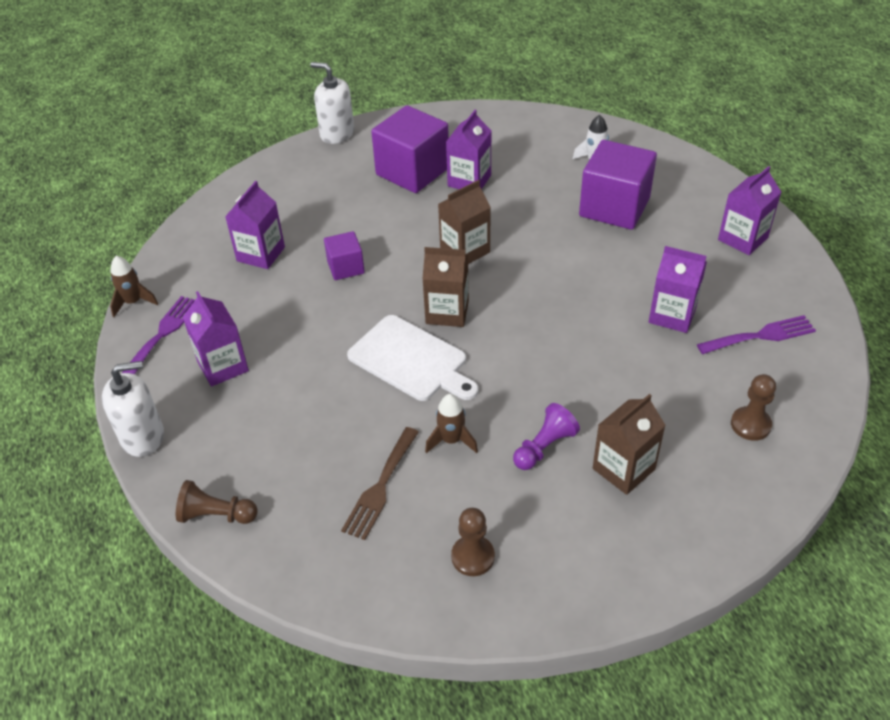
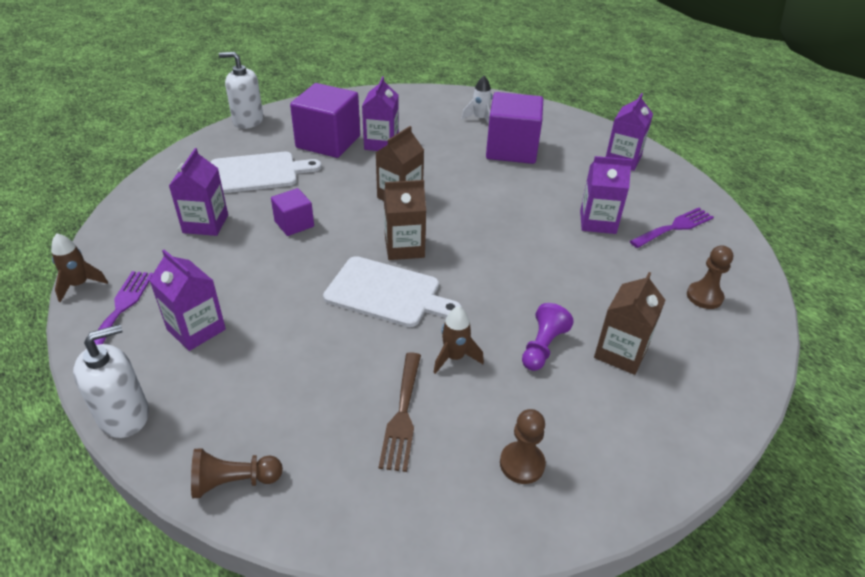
camera: 20 degrees left, 5 degrees down
none -> white cutting board [210,152,322,193]

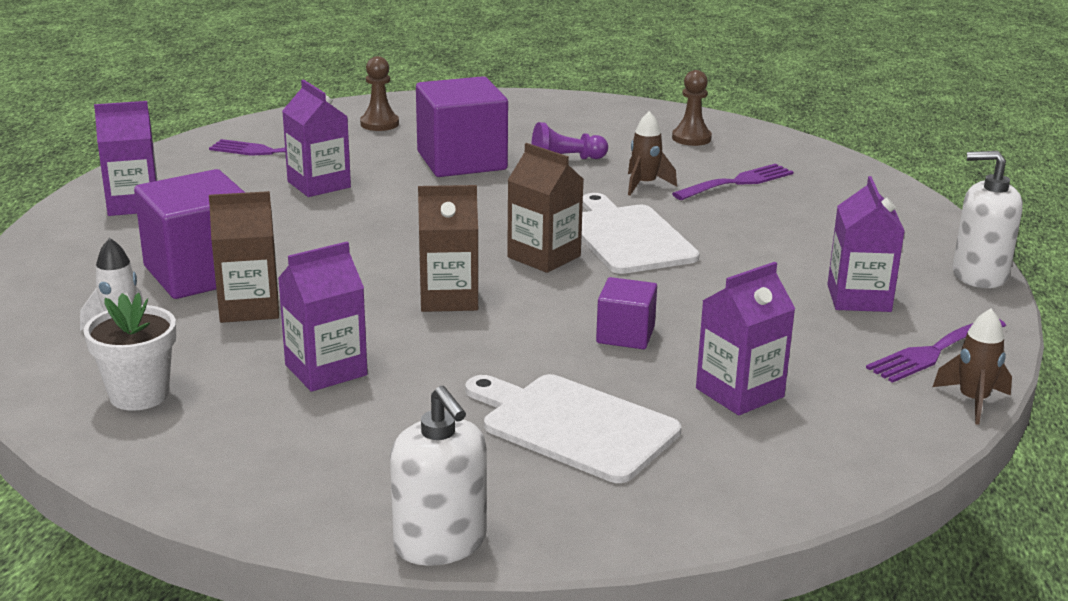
camera: 130 degrees left, 15 degrees down
brown pawn [191,448,283,498] -> none
purple cube [290,83,360,158] -> purple cube moved to [416,76,508,177]
brown fork [379,352,421,472] -> purple fork [672,163,794,200]
brown carton [594,272,665,375] -> brown carton moved to [209,191,279,323]
none -> white flower pot [83,293,176,411]

